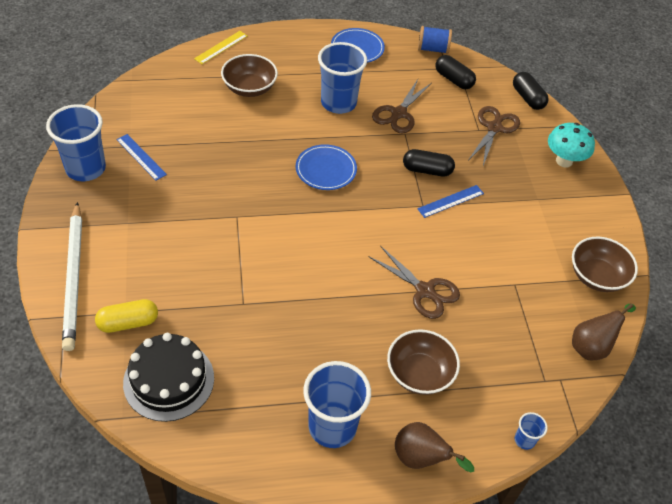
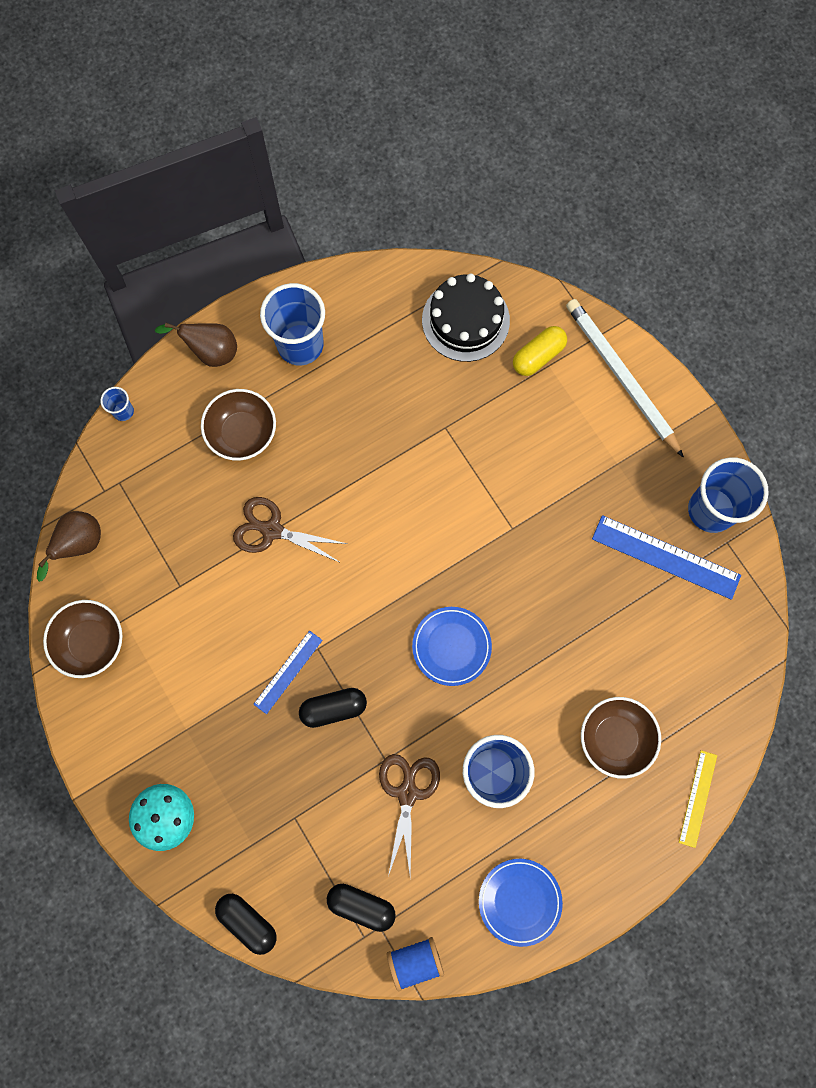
camera: 160 degrees right, 25 degrees up
blue ruler [116,134,167,181] -> blue ruler [592,515,741,600], size x1.67
brown scissors [468,106,520,166] -> none

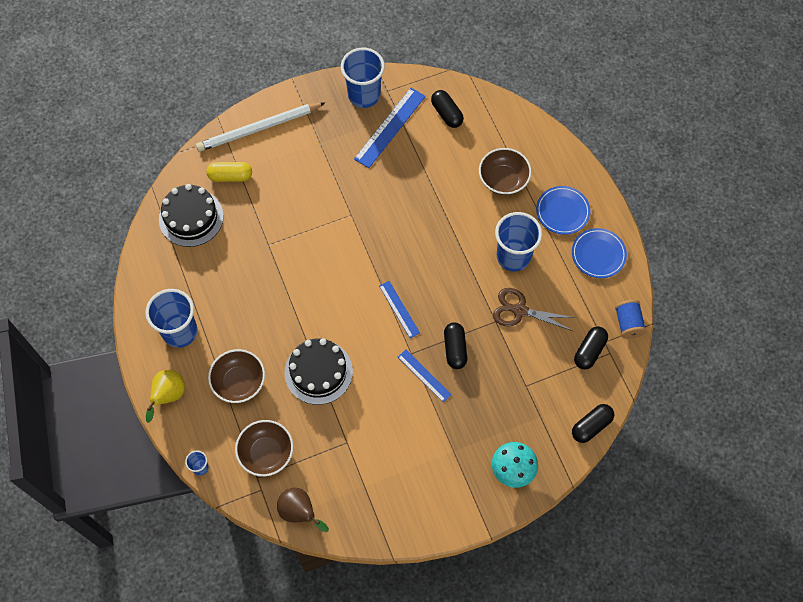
camera: 80 degrees left, 10 degrees down
brown bowl [43,600,123,678] -> brown bowl moved to [235,420,293,476]
brown pear [155,322,237,367] -> yellow pear [146,370,185,423]
brown scissors [233,497,347,563] -> black cake [285,338,353,405]
blue plate [412,607,492,686] -> blue plate moved to [536,186,590,235]
yellow capsule [513,326,567,376] -> yellow capsule turned 60 degrees counterclockwise [206,162,252,182]
yellow ruler [679,750,717,848] -> none
none -> blue ruler [379,281,420,338]
none -> black capsule [431,90,464,128]

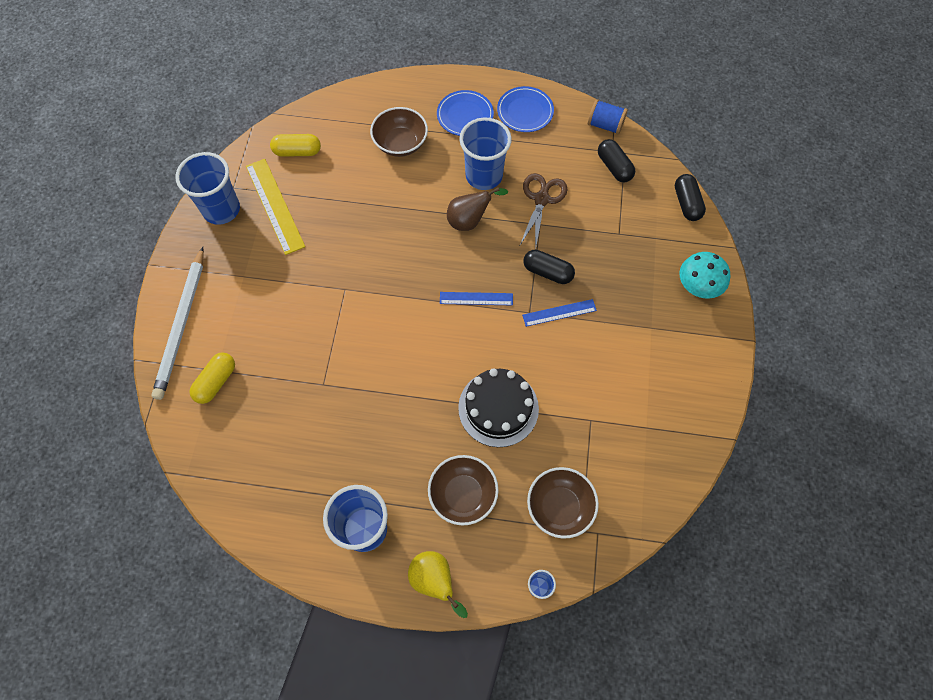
camera: 60 degrees left, 0 degrees up
black cake [159,184,224,247] -> none
brown pear [277,488,329,532] -> brown pear moved to [447,187,508,231]
blue ruler [354,88,426,168] -> yellow ruler [246,159,305,255]
black capsule [431,90,464,128] -> yellow capsule [270,134,321,157]
brown scissors [493,288,576,331] -> brown scissors turned 150 degrees clockwise [520,173,568,250]

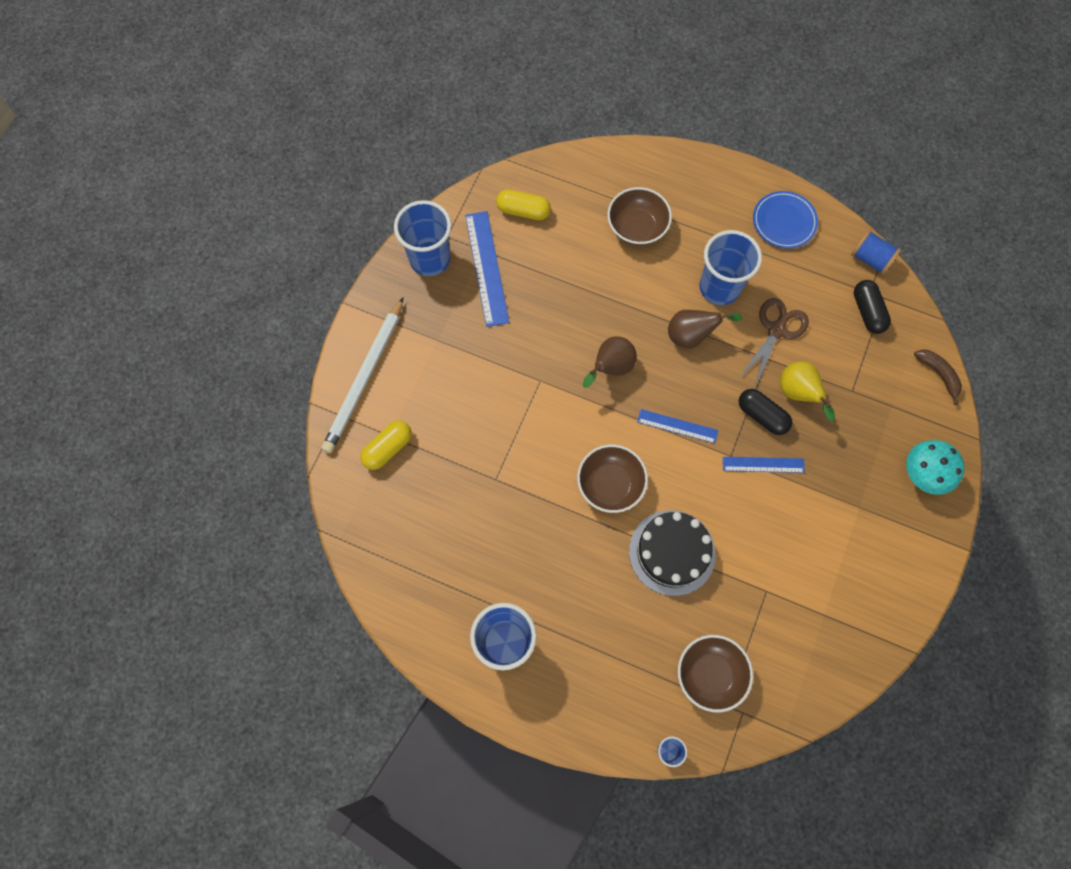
camera: 15 degrees right, 5 degrees up
yellow ruler [246,159,305,255] -> blue ruler [465,211,509,327]
yellow pear [408,551,468,618] -> yellow pear moved to [780,361,835,421]
brown bowl [428,455,499,525] -> brown bowl moved to [577,445,648,513]
blue plate [437,90,494,136] -> none
black capsule [675,174,706,221] -> brown banana [914,350,962,405]
none -> brown pear [583,336,637,388]

